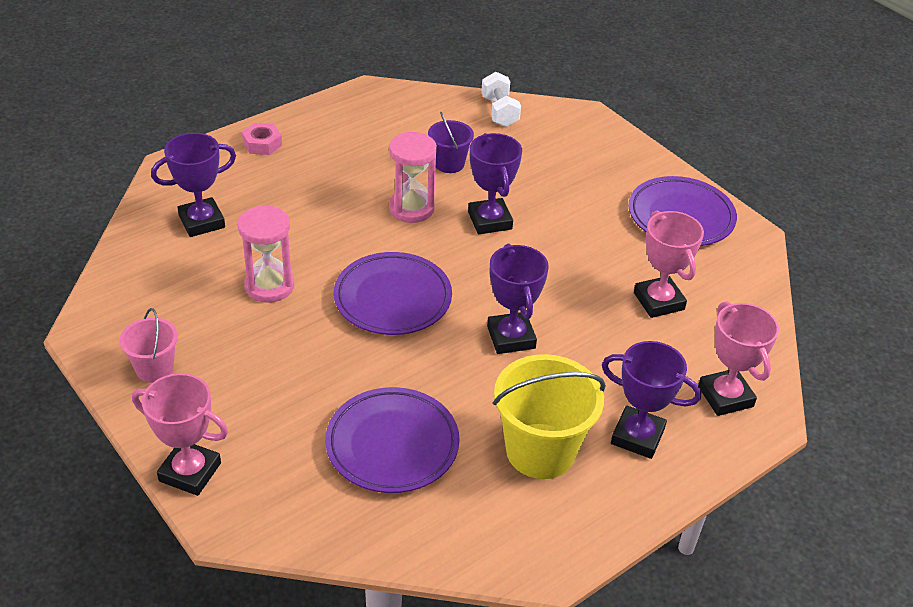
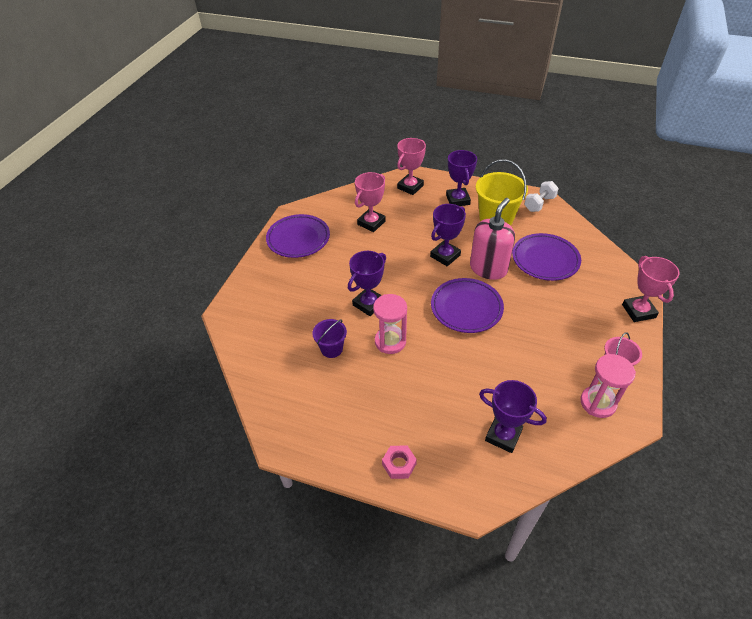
camera: 120 degrees left, 5 degrees up
pink hourglass [238,205,294,303] -> pink hourglass moved to [580,354,636,418]
white dumbbell [481,72,521,127] -> white dumbbell moved to [524,181,559,212]
none -> pink soap dispenser [470,198,515,280]

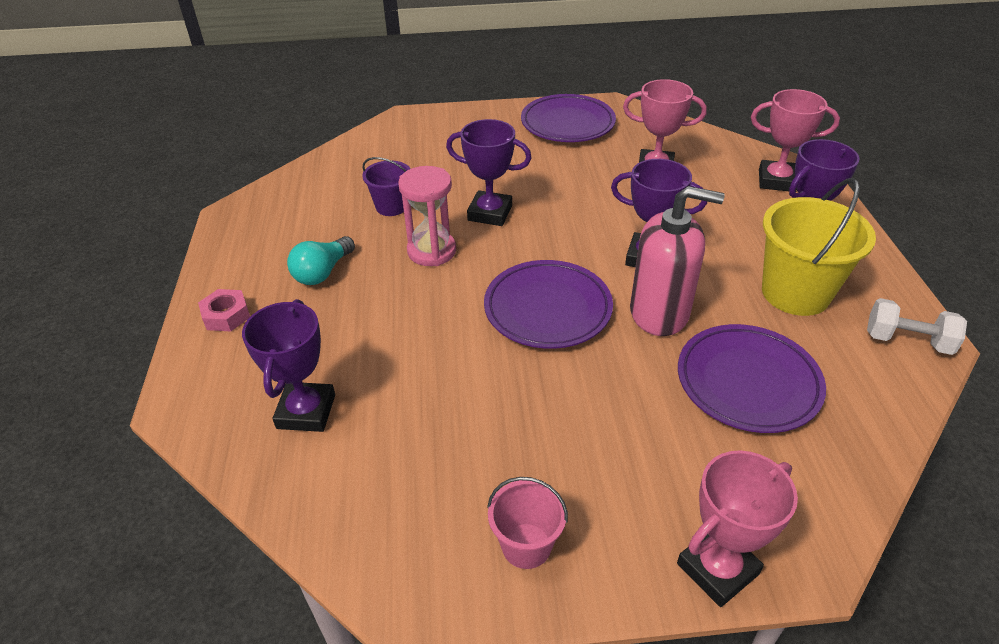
camera: 65 degrees right, 5 degrees down
pink hourglass [580,354,636,418] -> none
none -> turquoise light bulb [287,236,355,285]

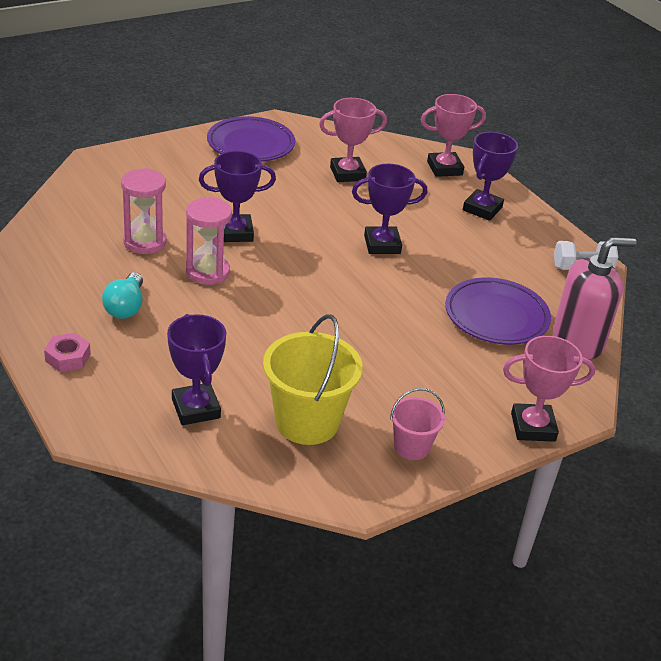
camera: 30 degrees left, 5 degrees down
purple bucket [362,157,411,216] -> pink hourglass [121,168,166,254]
purple plate [484,260,613,349] -> none
pink soap dispenser [630,186,725,336] -> pink soap dispenser moved to [553,237,636,359]
pink trophy [677,451,798,607] -> pink trophy turned 60 degrees clockwise [503,336,595,442]
yellow bucket [762,178,876,316] -> yellow bucket moved to [263,314,363,445]

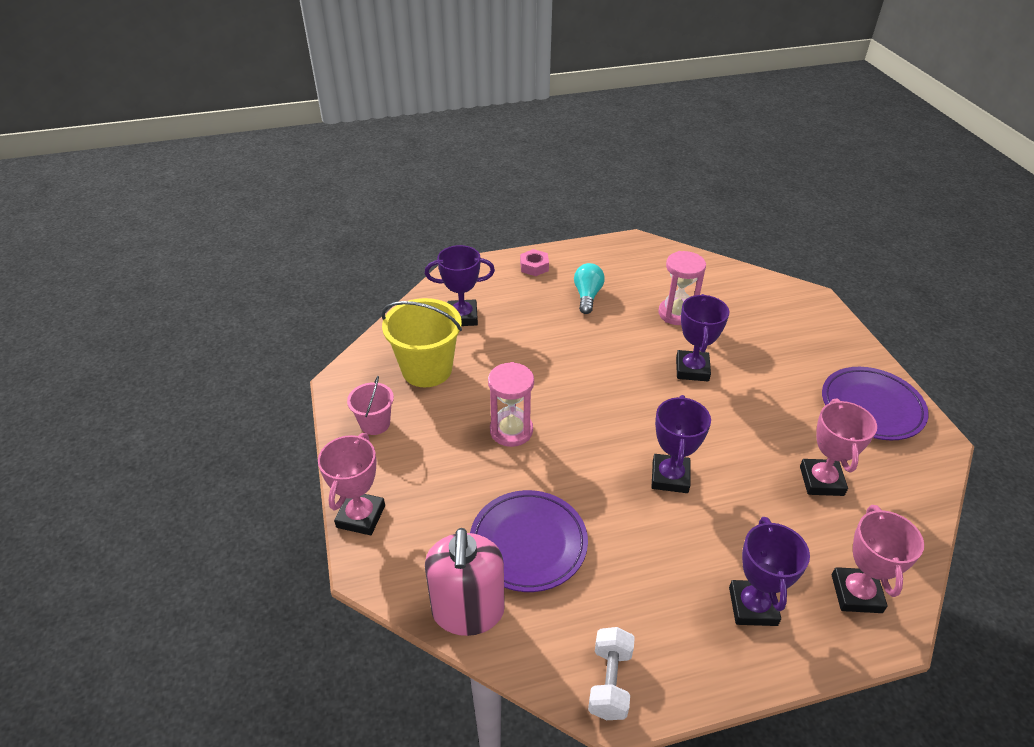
camera: 110 degrees right, 5 degrees up
turquoise light bulb [102,272,143,319] -> turquoise light bulb turned 75 degrees clockwise [574,263,605,314]
pink hourglass [186,197,232,285] -> pink hourglass moved to [488,362,534,447]
purple trophy [463,132,518,221] -> purple trophy turned 45 degrees clockwise [729,517,810,626]

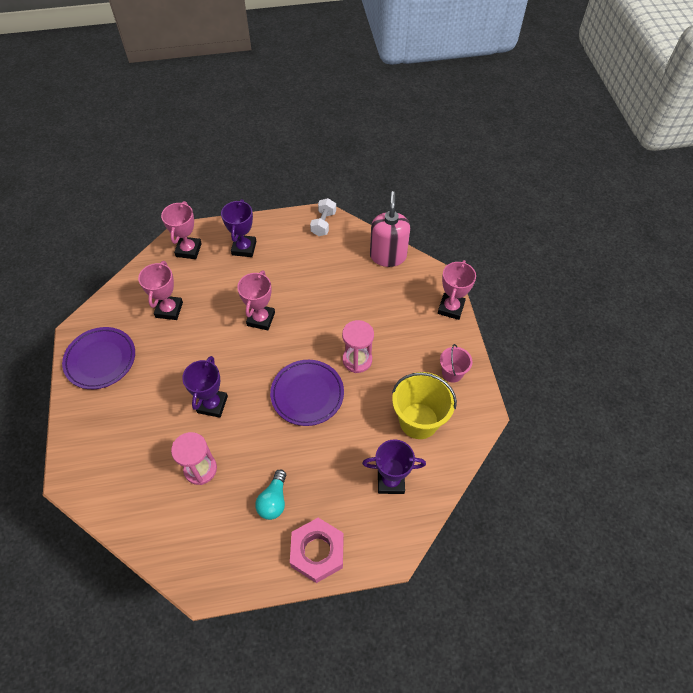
camera: 175 degrees left, 15 degrees up
purple plate [470,490,588,592] -> purple plate moved to [270,360,344,426]
pink nut [520,249,549,276] -> pink nut [290,518,344,583], size x1.83
purple trophy [652,395,711,493] -> pink trophy [237,271,275,330]

